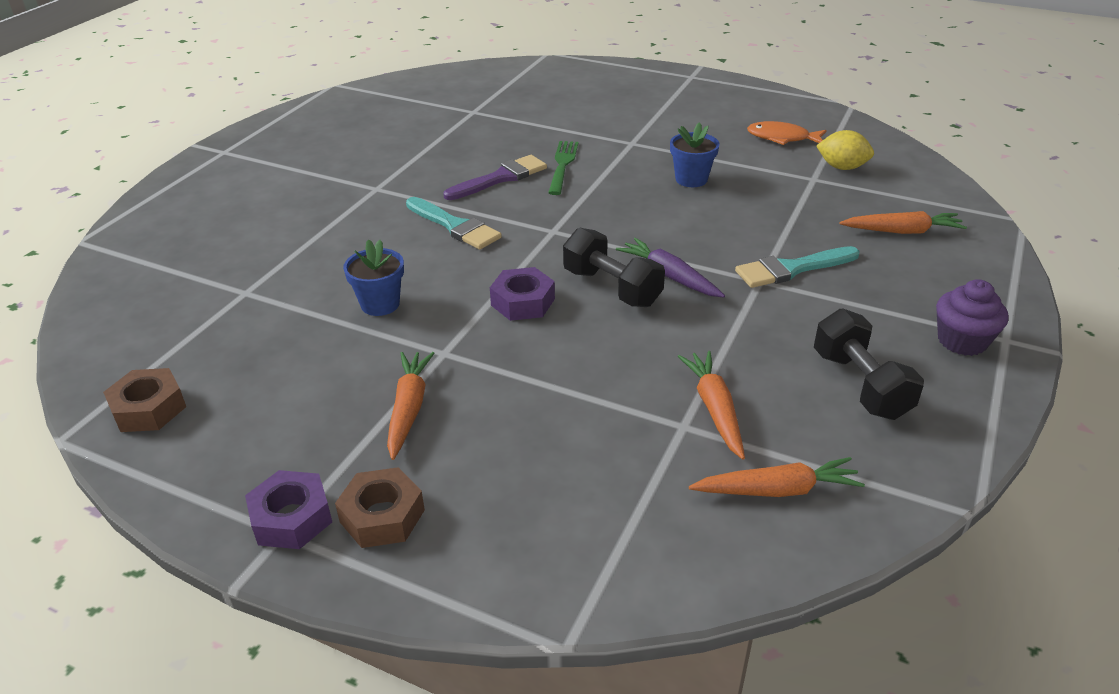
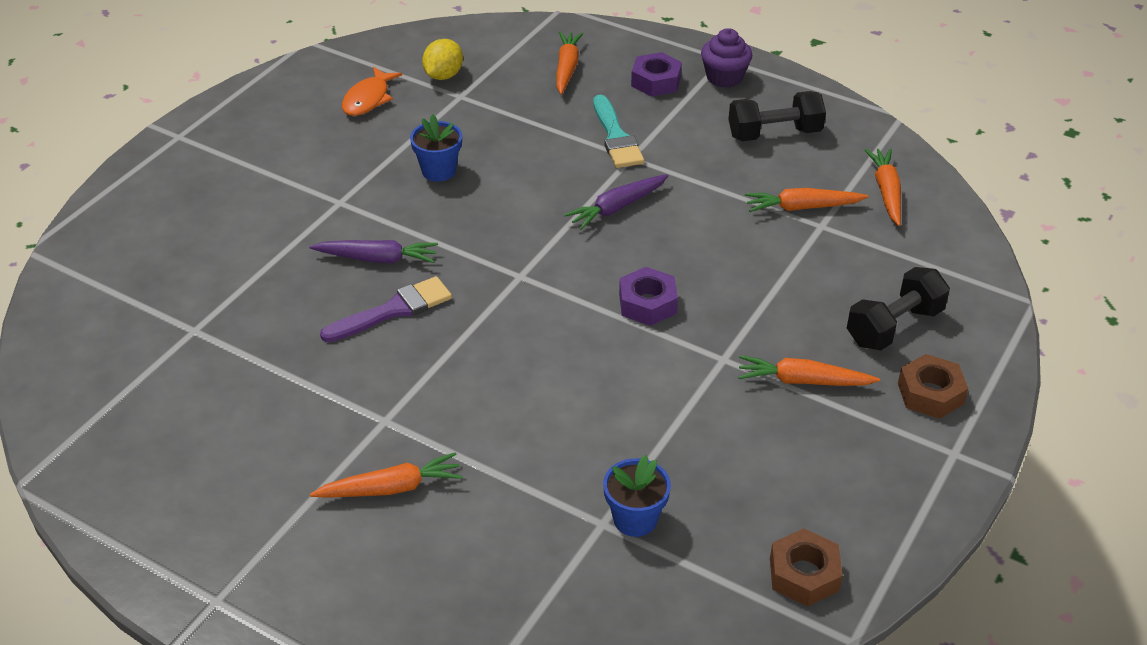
camera: 85 degrees left, 5 degrees up
purple nut [245,470,332,549] -> purple nut moved to [631,52,682,97]
blue flower pot [343,239,404,316] -> blue flower pot moved to [603,455,671,537]
turquoise brush [406,197,502,250] -> none
purple brush [443,155,547,200] -> purple brush turned 90 degrees clockwise [320,276,452,342]
green fork [548,141,578,195] -> purple carrot [310,240,438,263]
black dumbbell [563,228,665,307] -> black dumbbell moved to [847,267,950,350]
none -> orange carrot [310,452,463,498]

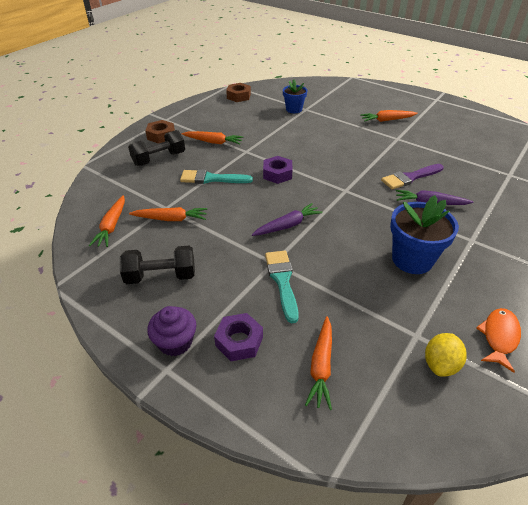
camera: 175 degrees left, 0 degrees up
blue flower pot [410,114,462,182] -> blue flower pot [390,195,459,274], size x1.64
none -> turquoise brush [180,169,253,184]

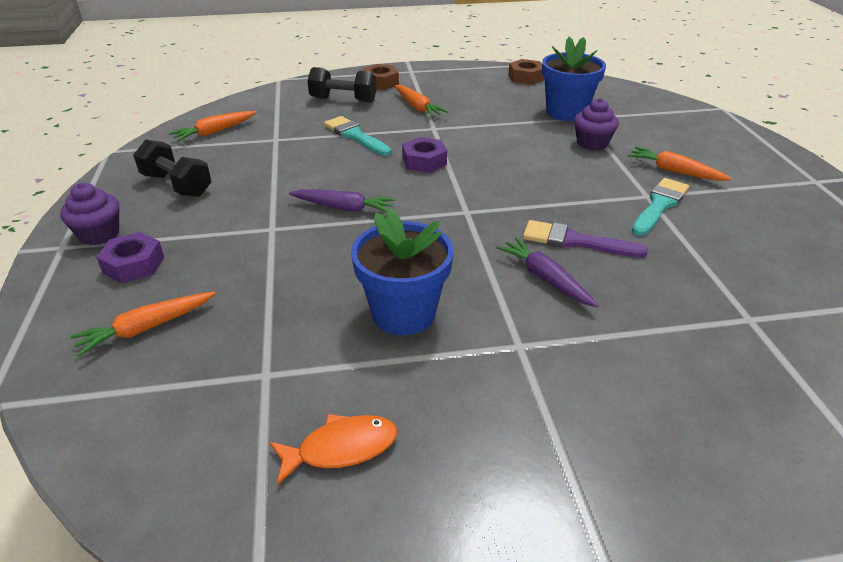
camera: 45 degrees right, 5 degrees down
orange carrot [129,207,207,221] -> none
turquoise brush [265,251,299,323] -> turquoise brush moved to [632,178,689,236]
blue flower pot [283,80,307,113] -> blue flower pot [542,37,606,121], size x1.64
yellow lemon [425,333,467,376] -> none
none -> purple cupcake [574,98,619,150]

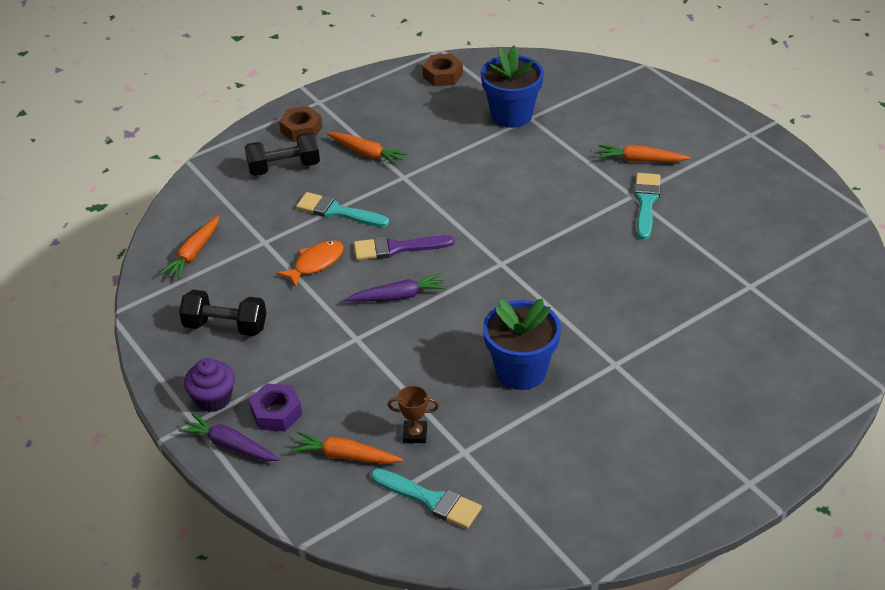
camera: 25 degrees left, 5 degrees up
orange carrot [70,292,215,356] -> orange carrot turned 75 degrees clockwise [290,432,403,464]
orange fish [269,414,397,485] -> orange fish moved to [277,240,344,287]
purple nut [402,137,447,173] -> none
purple carrot [496,237,599,308] -> purple carrot moved to [179,413,280,461]
purple brush [523,220,648,258] -> purple brush moved to [354,235,454,260]
purple cupcake [574,98,619,150] -> none
none -> turquoise brush [371,468,482,529]
none -> brown trophy [388,386,439,443]

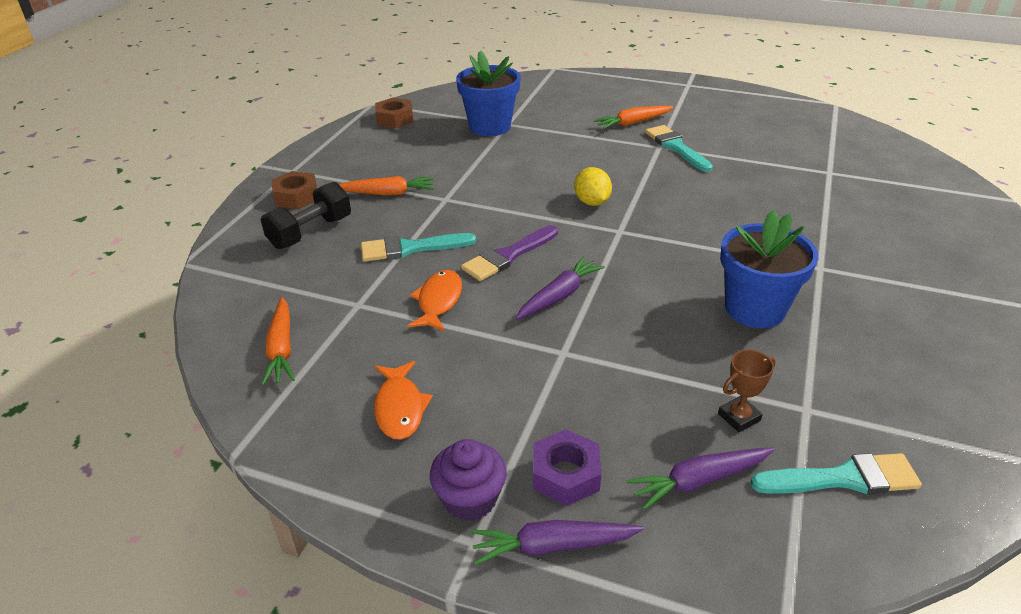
camera: 35 degrees left, 5 degrees down
black dumbbell [179,290,266,336] -> orange fish [374,361,433,440]
orange carrot [290,432,403,464] -> purple carrot [626,447,774,510]
none -> yellow lemon [574,167,612,206]

